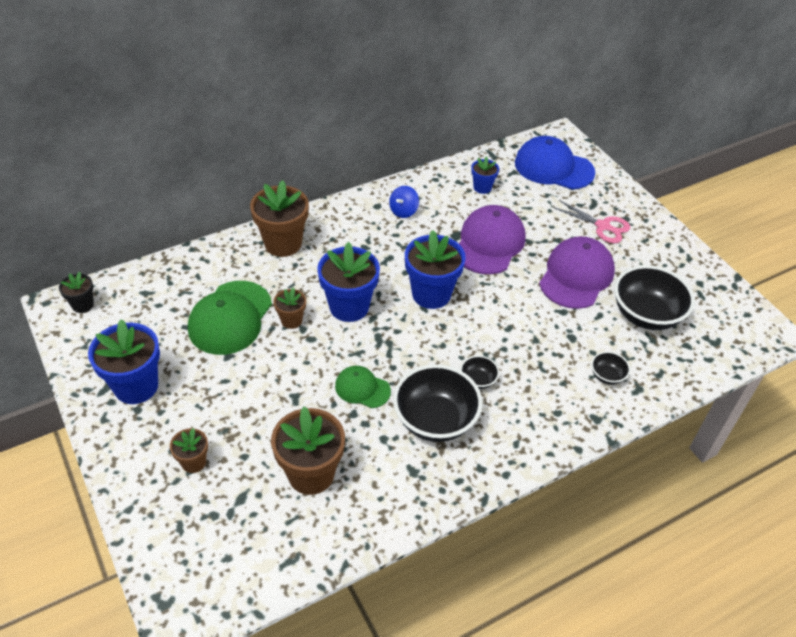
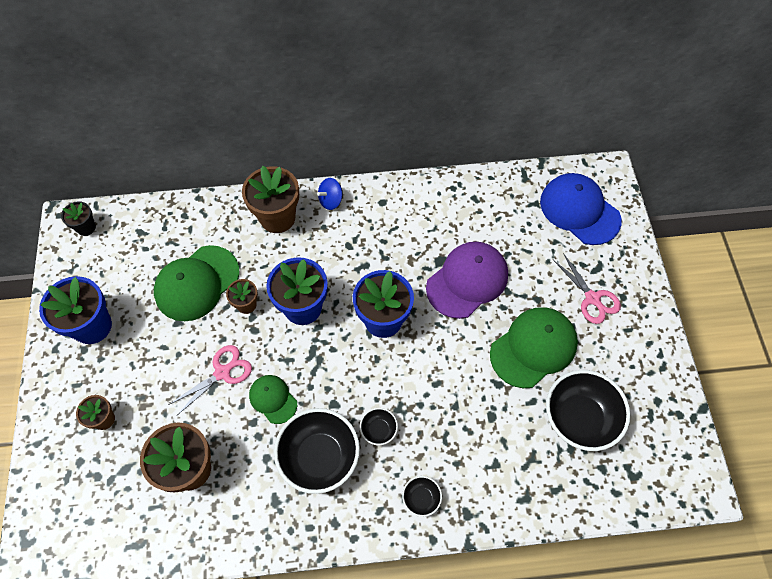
camera: 25 degrees right, 15 degrees up
blue spinning top [389,186,419,218] -> blue spinning top moved to [317,178,342,210]
blue flower pot [471,156,499,194] -> none
purple cap [539,236,615,309] -> green cap [490,307,578,388]
black bowl [591,351,630,385] -> black bowl moved to [402,476,442,517]
none -> pink scissors [168,345,252,415]

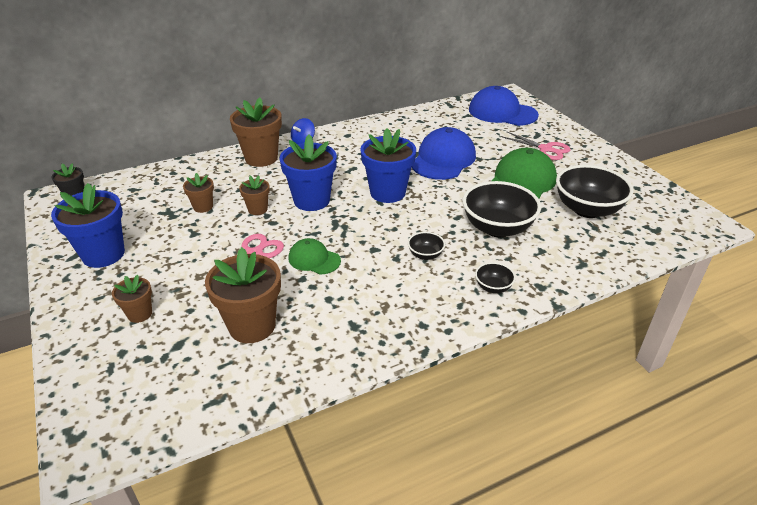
camera: 20 degrees left, 25 degrees down
green cap [154,245,240,321] -> brown flower pot [183,173,214,213]
black bowl [274,408,360,494] -> black bowl moved to [462,181,541,237]
purple cap [426,241,508,319] -> blue cap [412,127,476,180]

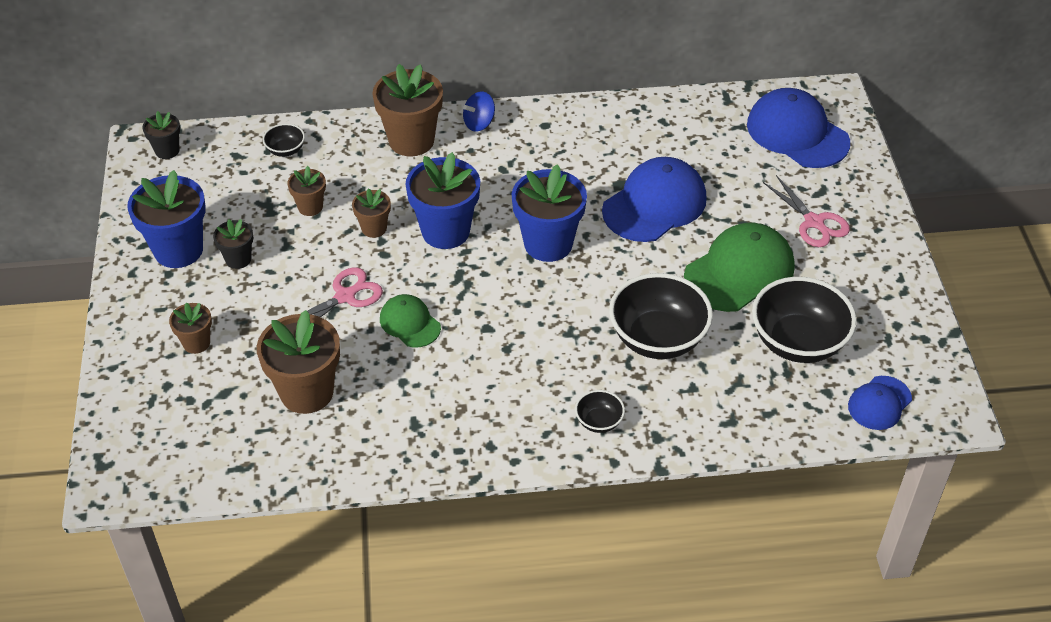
camera: 20 degrees right, 10 degrees up
black bowl [408,232,445,260] -> black bowl moved to [263,123,305,157]
none -> black flower pot [213,219,253,269]
none -> blue cap [848,376,912,430]

